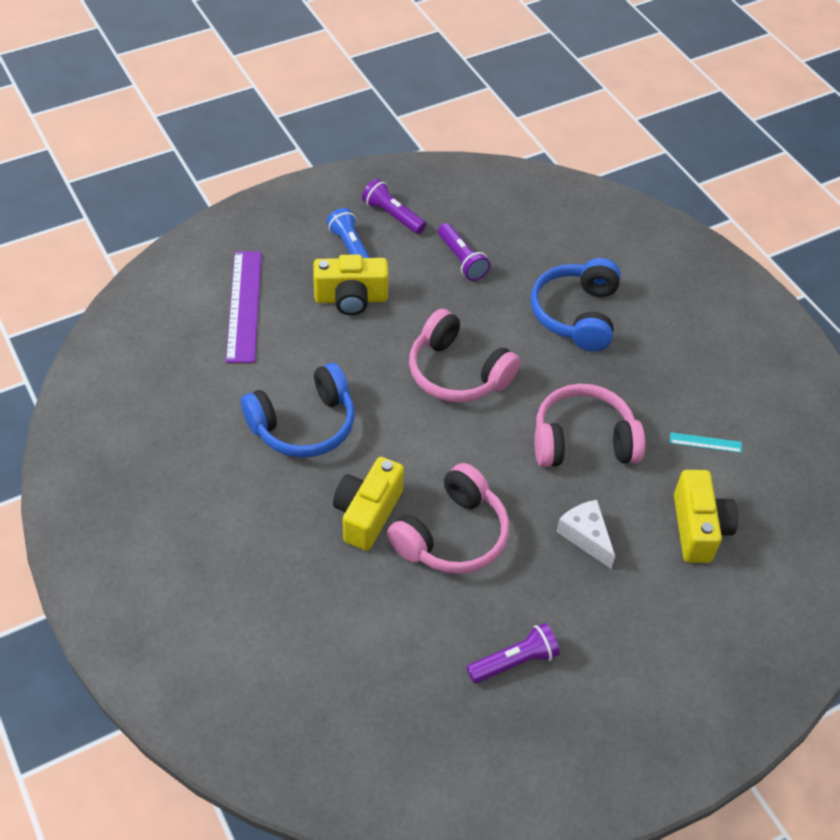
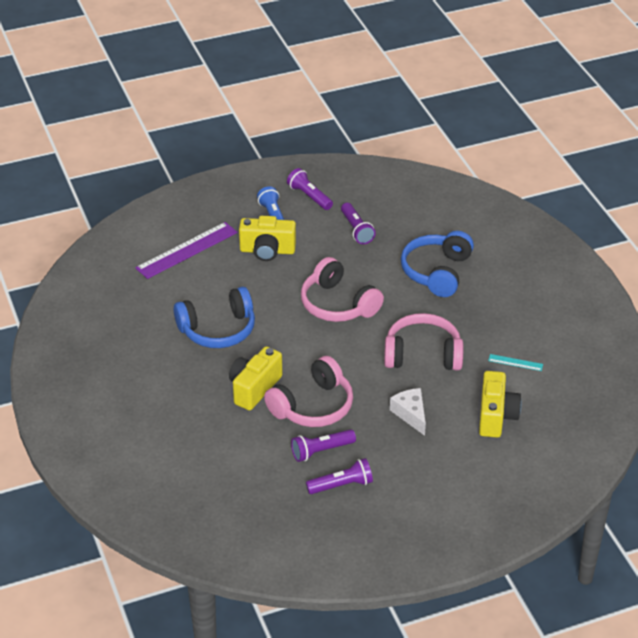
camera: 10 degrees right, 10 degrees down
purple ruler [226,251,262,363] -> purple ruler turned 45 degrees clockwise [135,222,238,279]
none -> purple flashlight [291,429,356,462]

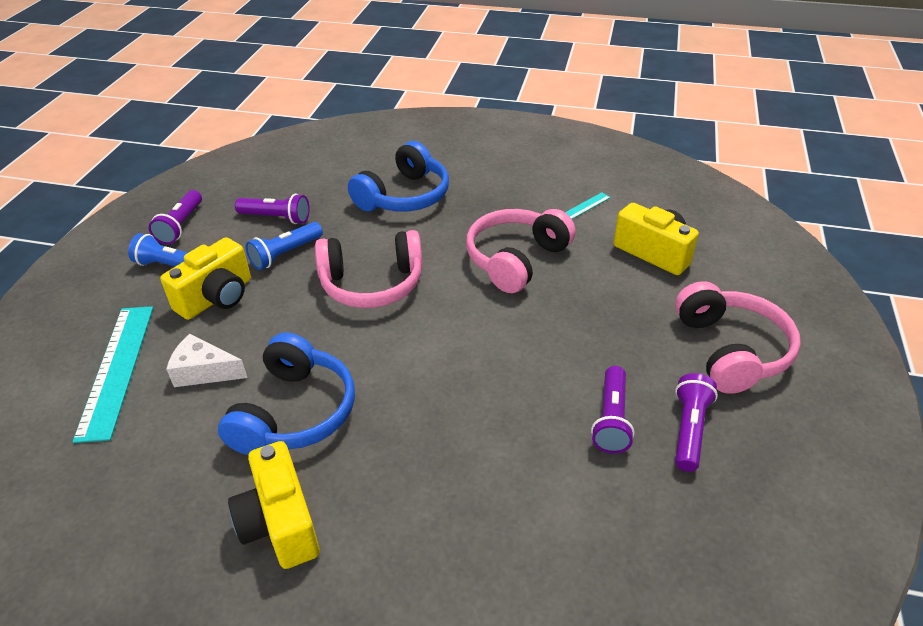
camera: 55 degrees left, 0 degrees up
purple ruler [135,222,238,279] -> turquoise ruler [73,306,153,443]
yellow camera [229,346,283,411] -> yellow camera moved to [228,441,320,569]
pink headphones [264,356,353,427] -> pink headphones moved to [675,281,801,394]
purple flashlight [287,168,333,210] -> purple flashlight turned 75 degrees counterclockwise [149,190,202,244]
white cheese [390,388,426,436] -> white cheese moved to [166,334,247,387]
blue headphones [401,231,474,297] -> blue headphones turned 105 degrees counterclockwise [348,141,449,212]
none -> blue flashlight [246,222,323,270]

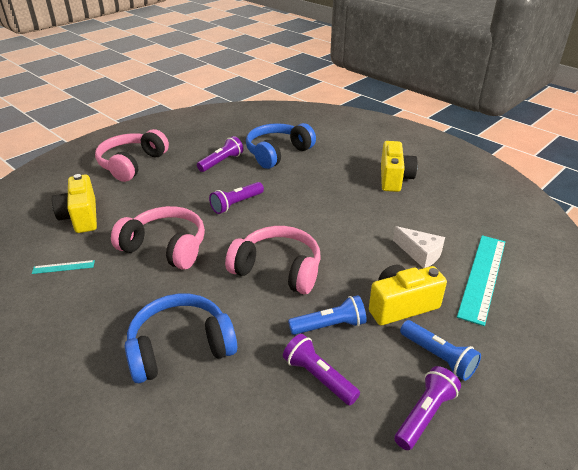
camera: 150 degrees left, 5 degrees down
blue headphones [218,332,355,455] -> blue headphones moved to [246,123,316,169]
pink headphones [466,209,576,293] -> pink headphones turned 135 degrees counterclockwise [111,206,205,270]
purple flashlight [675,373,718,472] -> purple flashlight moved to [209,182,264,214]

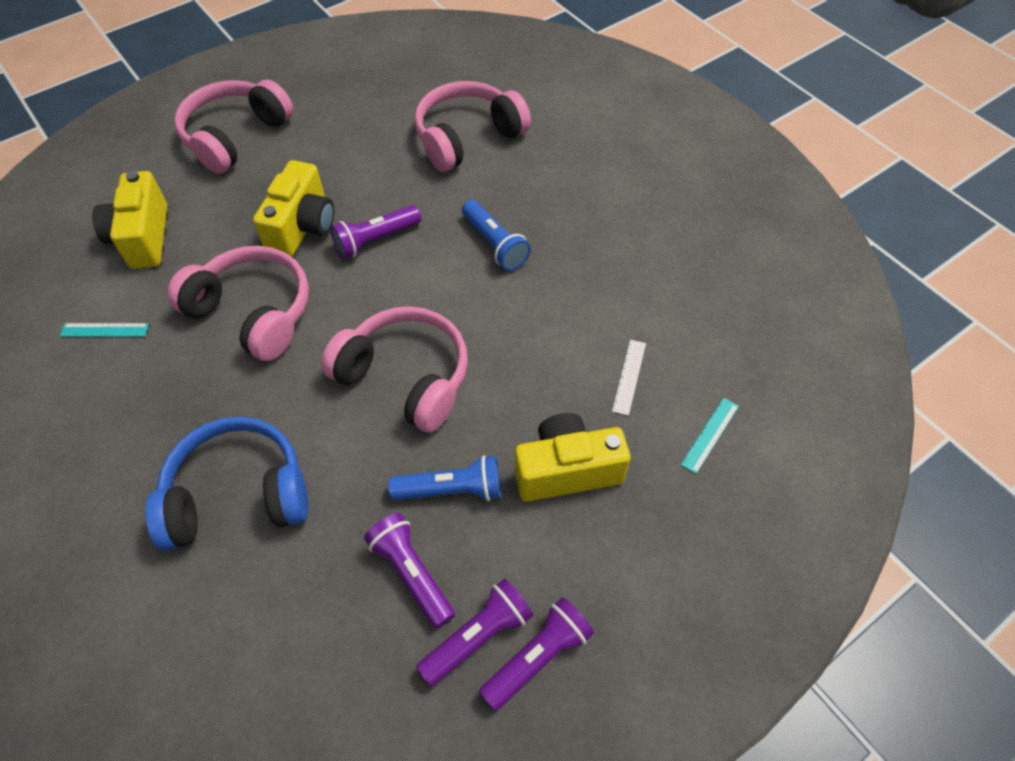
camera: 10 degrees right, 20 degrees up
purple flashlight [197,136,244,172] -> purple flashlight moved to [416,578,533,686]
blue headphones [246,123,316,169] -> pink headphones [414,81,531,172]
yellow camera [381,141,418,192] -> yellow camera moved to [253,160,334,257]
white cheese [393,226,445,268] -> white ruler [612,340,646,416]
blue flashlight [400,320,481,381] -> blue flashlight moved to [462,200,531,270]
turquoise ruler [457,235,505,326] -> turquoise ruler [681,398,739,474], size x0.45

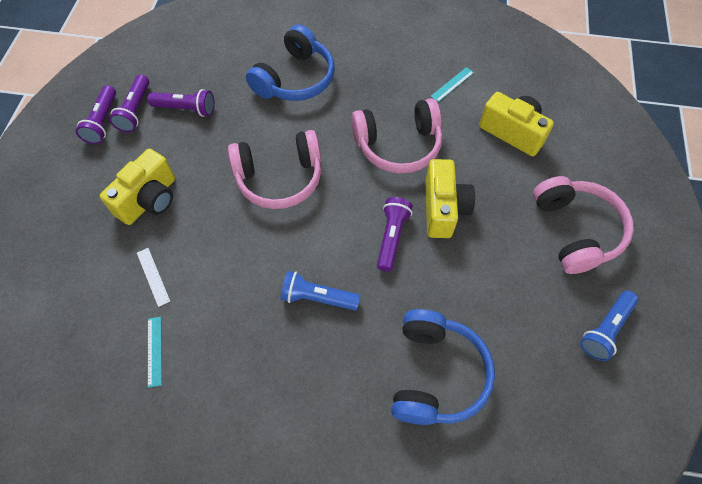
camera: 135 degrees right, 5 degrees up
yellow camera [253,160,334,257] -> yellow camera turned 150 degrees counterclockwise [425,159,475,238]
blue flashlight [388,455,501,501] -> blue flashlight moved to [580,291,638,361]
pink headphones [414,81,531,172] -> blue headphones [391,309,495,425]
turquoise ruler [681,398,739,474] -> turquoise ruler moved to [148,317,162,388]

